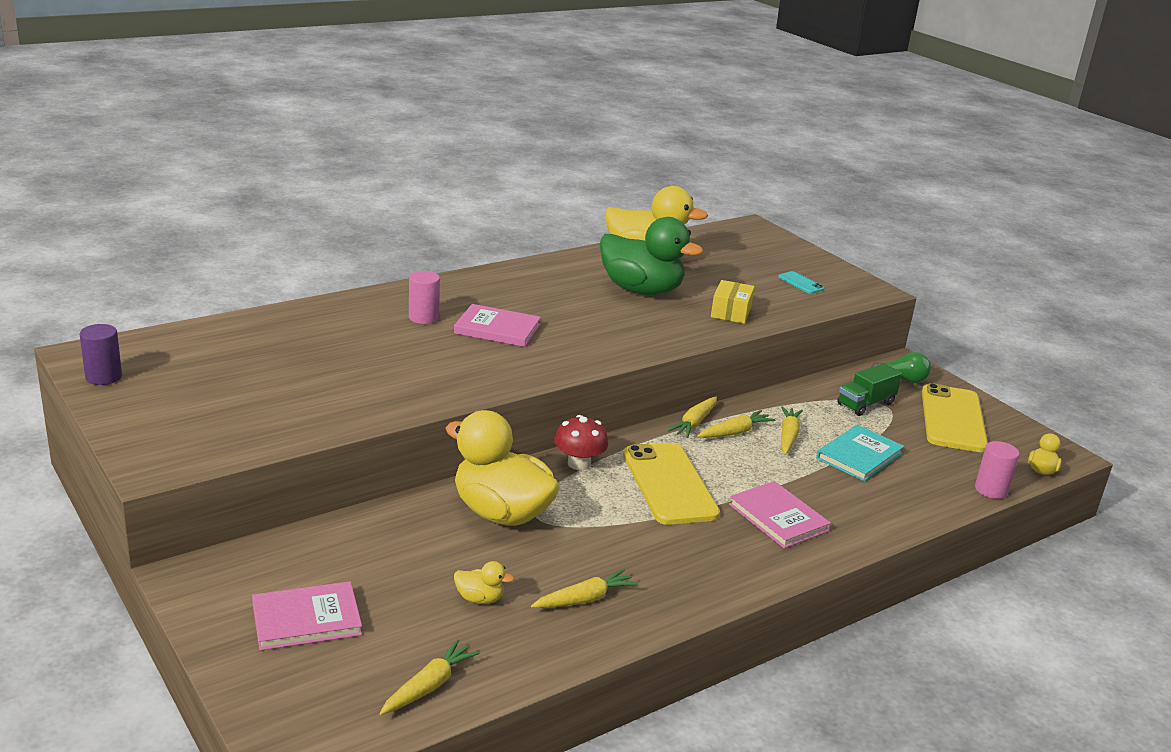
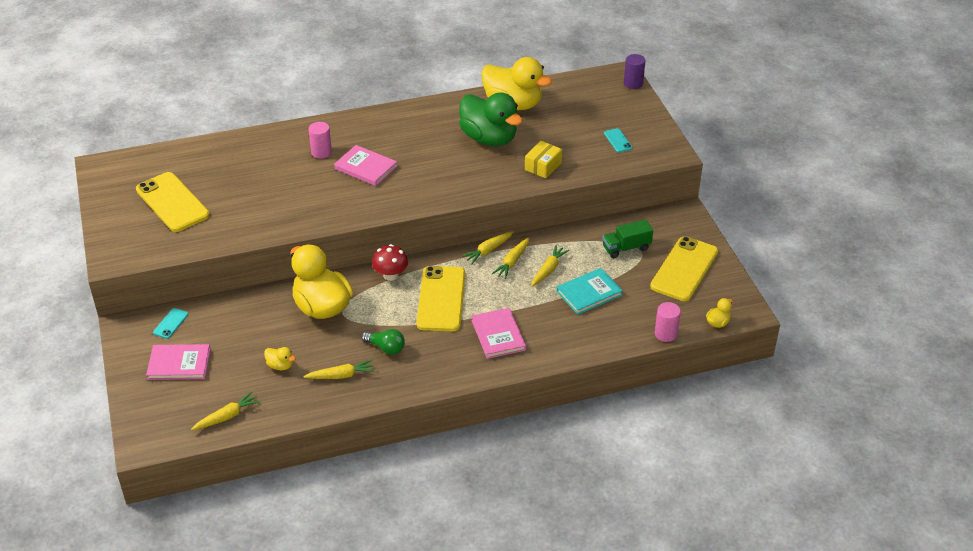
camera: 20 degrees right, 15 degrees up
purple cylinder [80,324,122,385] -> purple cylinder moved to [624,54,645,89]
yellow carrot [697,410,775,438] -> yellow carrot turned 135 degrees clockwise [492,238,529,279]
green light bulb [872,352,931,383] -> green light bulb moved to [361,329,405,355]
none -> yellow phone [136,172,210,232]
none -> turquoise phone [153,308,188,339]

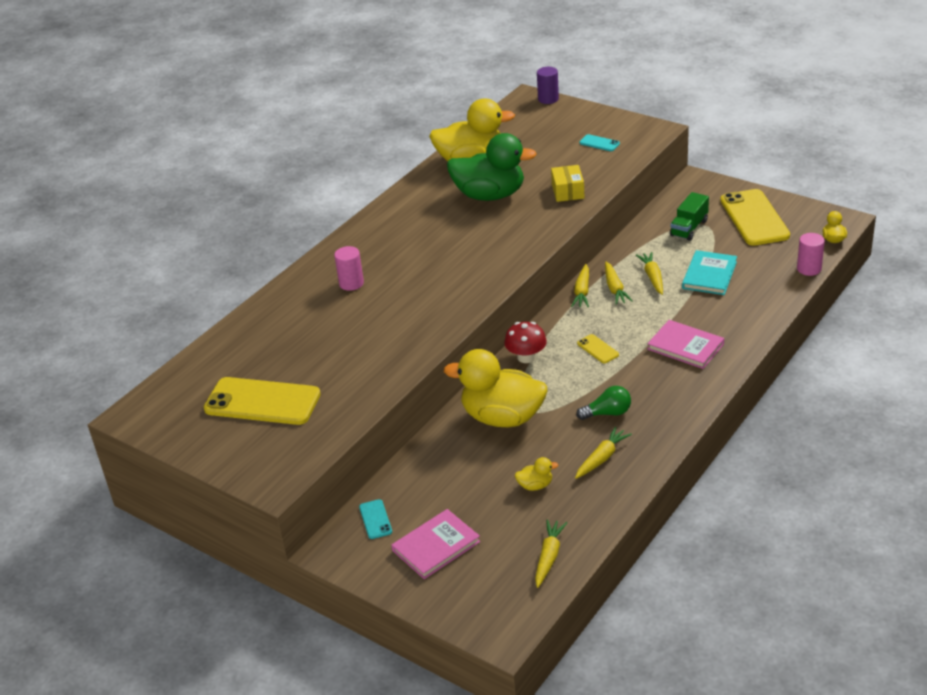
camera: 35 degrees left, 5 degrees down
pink book [334,145,397,186] -> none
yellow phone [417,266,465,331] -> yellow phone [577,334,619,363], size x0.43

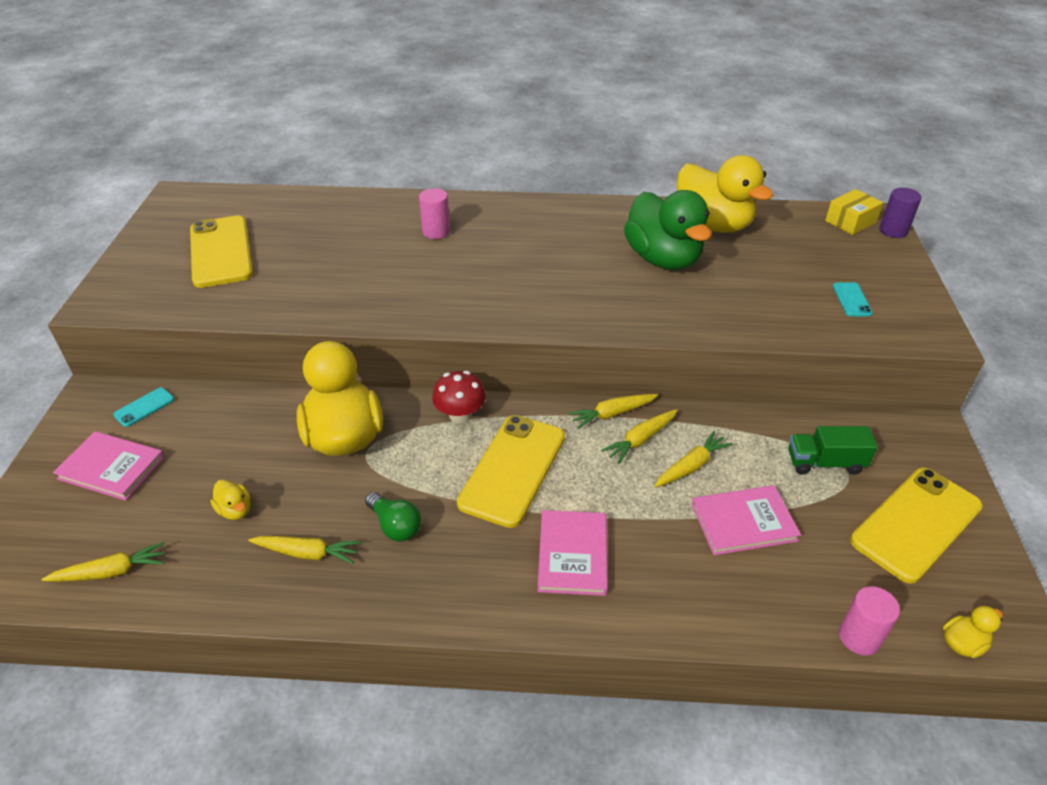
camera: 55 degrees right, 5 degrees up
yellow box [551,165,584,202] -> yellow box moved to [825,189,883,235]
yellow phone [577,334,619,363] -> yellow phone [457,415,565,528], size x2.31
turquoise book [682,250,737,295] -> pink book [692,485,801,555]

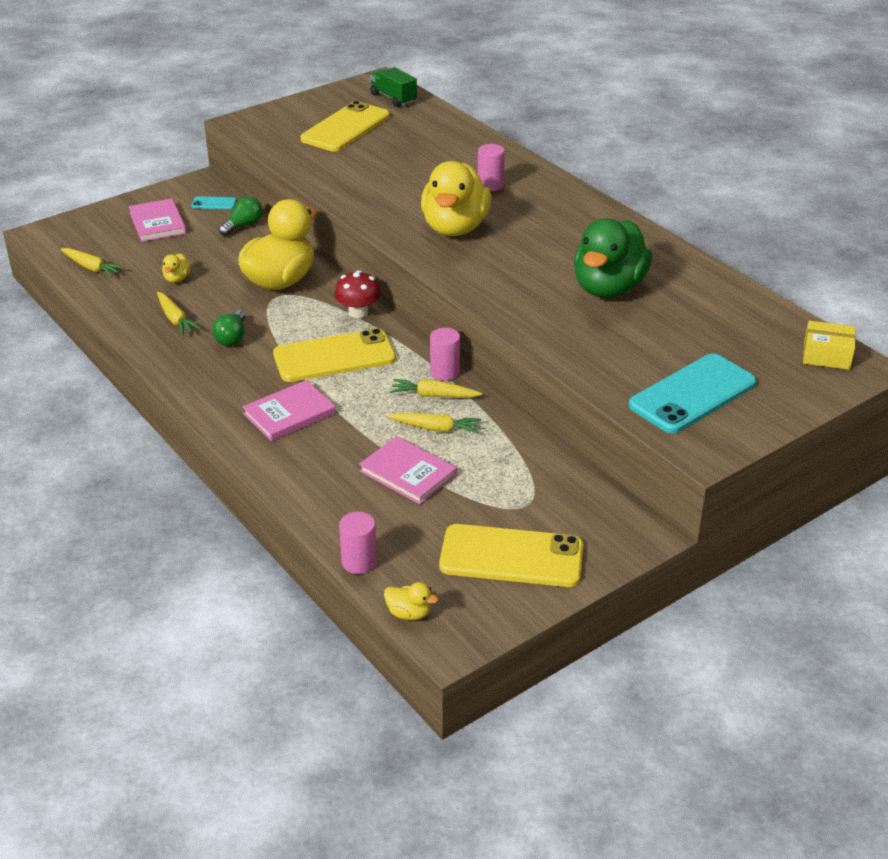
camera: 50 degrees right, 5 degrees down
yellow carrot [568,394,658,429] -> pink cylinder [430,328,460,381]
yellow duck [677,155,773,232] -> yellow duck moved to [421,161,492,236]
green truck [788,426,878,475] -> green truck moved to [370,67,417,107]
turquoise phone [833,282,873,316] -> turquoise phone [628,353,757,433], size x2.31
purple cylinder [879,187,921,238] -> none
none -> green light bulb [219,196,263,236]

